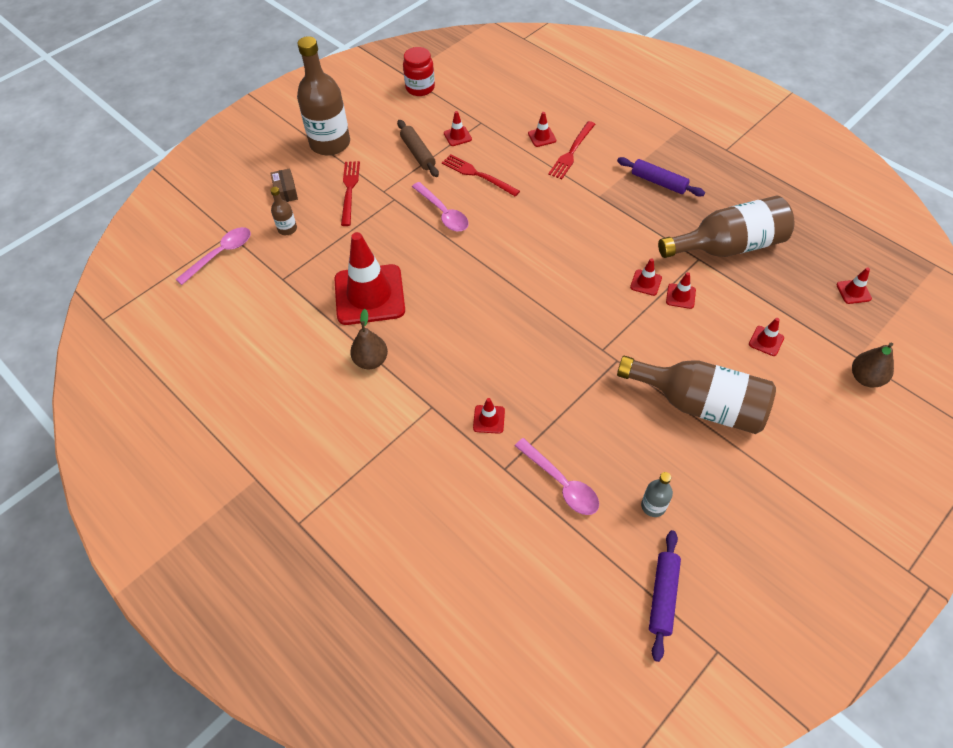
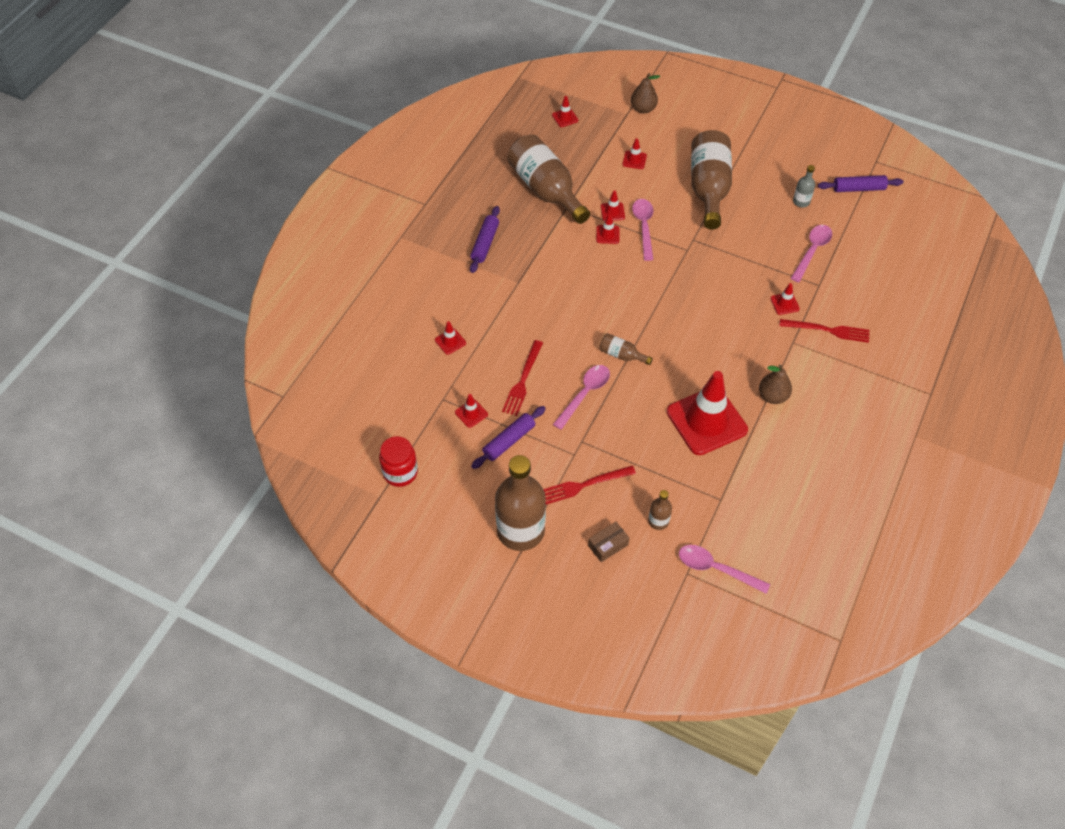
camera: 110 degrees left, 0 degrees up
brown rolling pin [397,120,439,177] -> purple rolling pin [471,406,546,469]
red fork [548,121,595,179] -> red fork moved to [779,319,870,343]
none -> brown bottle [600,333,653,365]
none -> pink spoon [632,199,654,261]

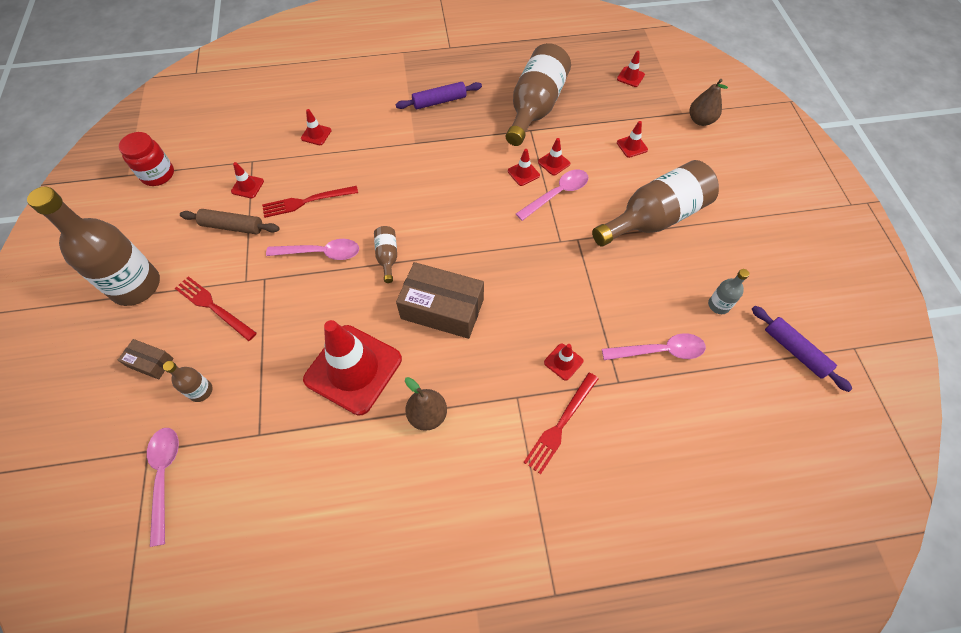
camera: 55 degrees right, 5 degrees up
purple rolling pin [471,406,546,469] -> brown rolling pin [180,209,279,234]
red fork [779,319,870,343] -> red fork turned 60 degrees clockwise [523,372,599,474]
none -> brown box [396,262,484,339]

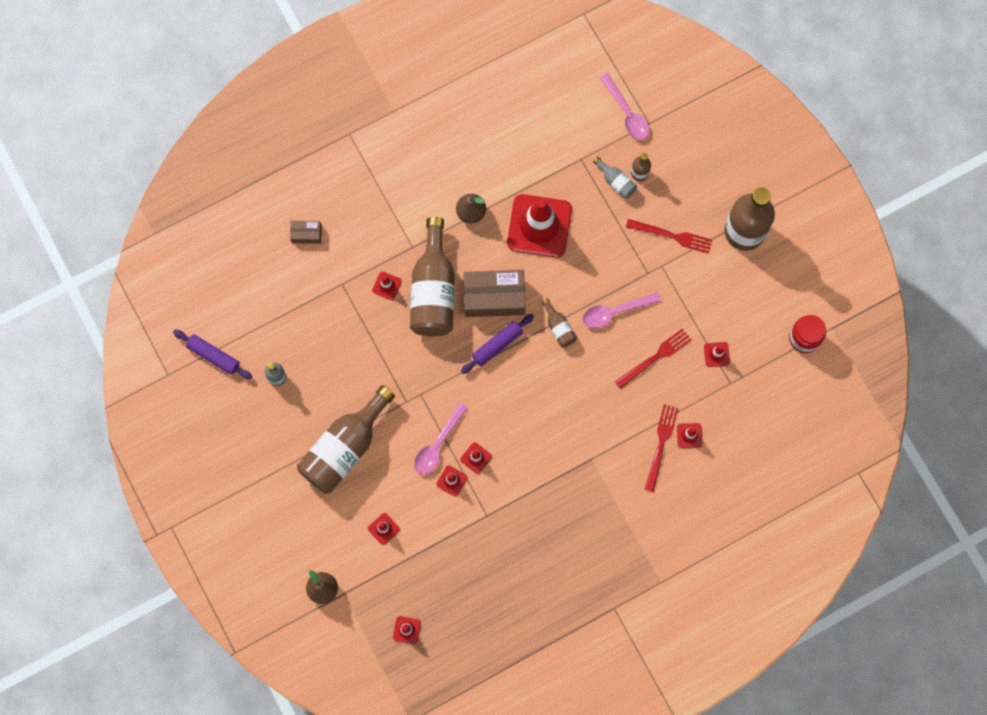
camera: 160 degrees right, 15 degrees up
brown box [118,339,174,380] -> brown box moved to [290,221,322,244]
brown rolling pin [180,209,279,234] -> none
purple rolling pin [395,82,482,109] -> purple rolling pin moved to [461,314,534,374]
brown bottle [506,43,571,146] -> brown bottle moved to [410,217,455,336]
red fork [523,372,599,474] -> red fork moved to [645,404,679,492]
pink spoon [602,333,706,360] -> none
none -> grey bottle [593,157,637,199]

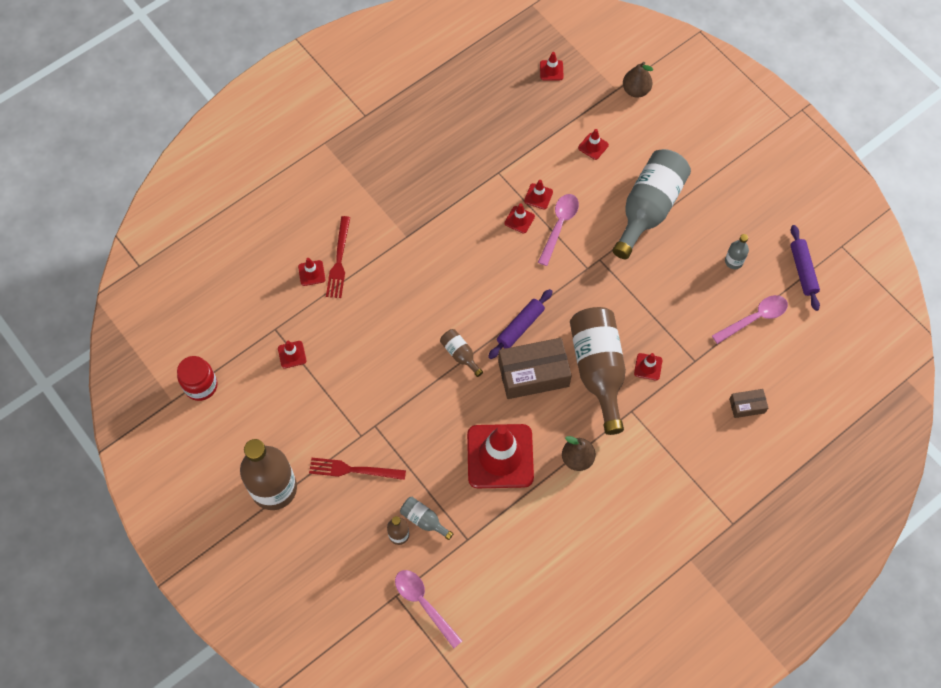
camera: 170 degrees right, 10 degrees down
purple rolling pin [173,330,252,380] -> purple rolling pin turned 60 degrees clockwise [790,225,820,311]
brown bottle [297,385,395,494] -> grey bottle [613,149,691,259]
pink spoon [583,292,661,328] -> pink spoon moved to [712,295,788,344]
red fork [615,328,691,389] -> none

